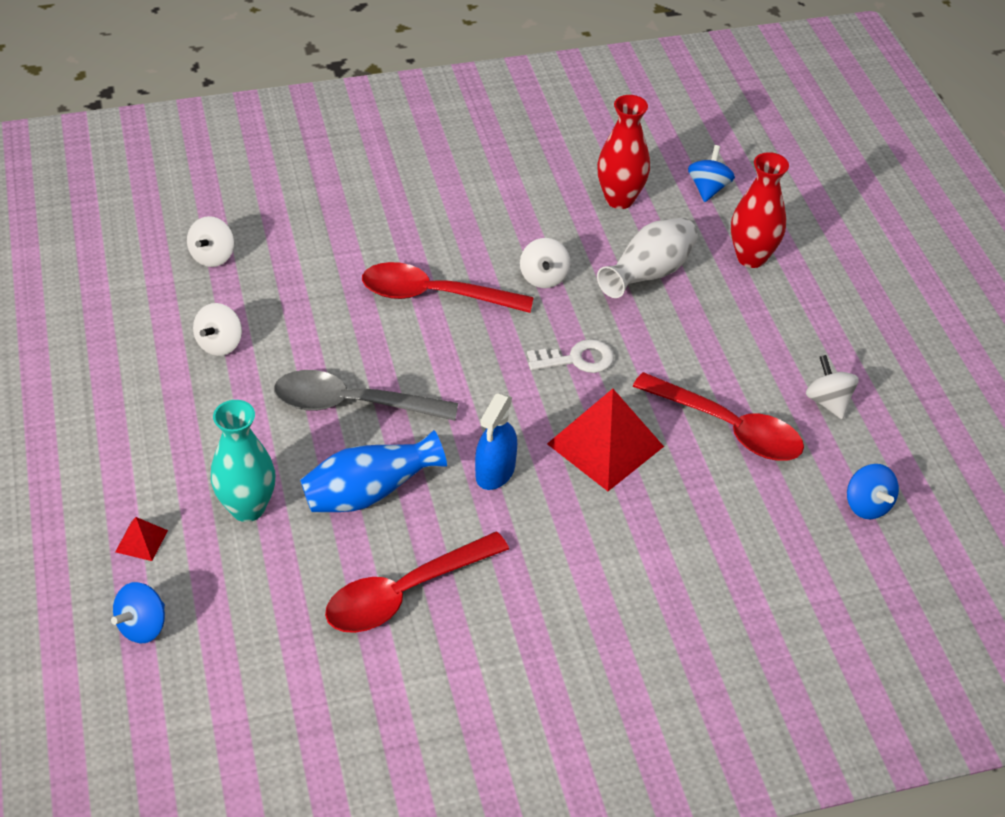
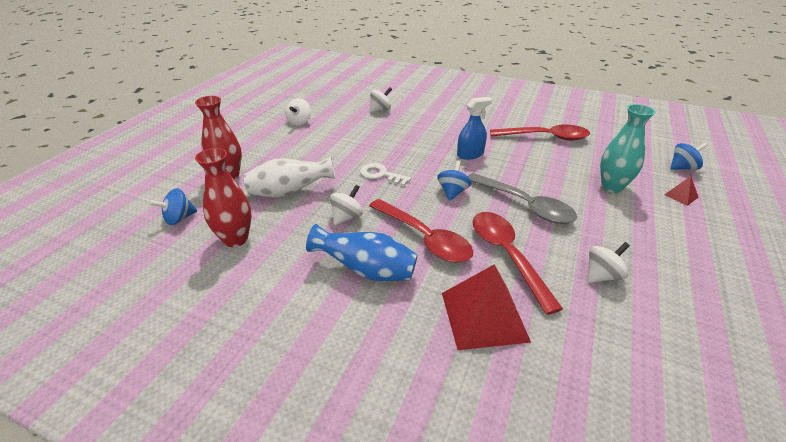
camera: 140 degrees left, 10 degrees down
white spinning top [187,216,234,267] -> white spinning top moved to [370,87,392,113]
blue vase [300,430,447,512] -> blue vase moved to [306,224,418,281]
red pyramid [547,389,664,491] -> red pyramid moved to [442,264,531,350]
red spoon [632,372,804,461] -> red spoon moved to [473,212,563,315]
blue spinning top [847,464,899,519] -> blue spinning top moved to [437,160,472,201]

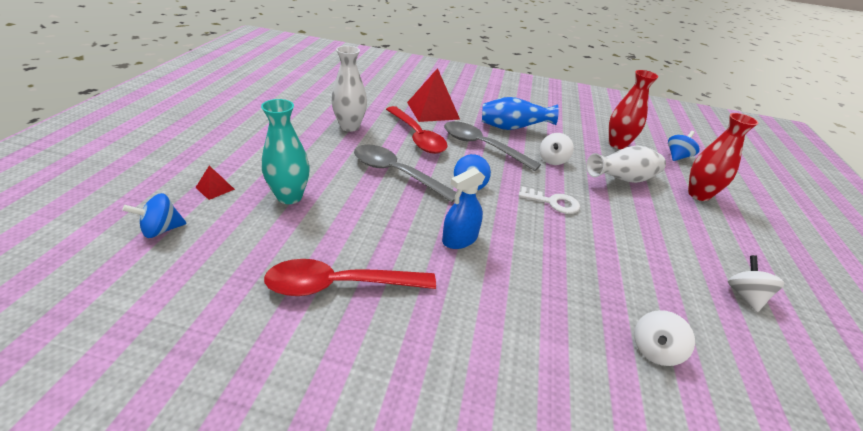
camera: 165 degrees right, 0 degrees up
red spoon [369,199,473,263] -> grey spoon [444,121,541,171]
white spinning top [588,242,630,283] -> white vase [331,46,367,132]

